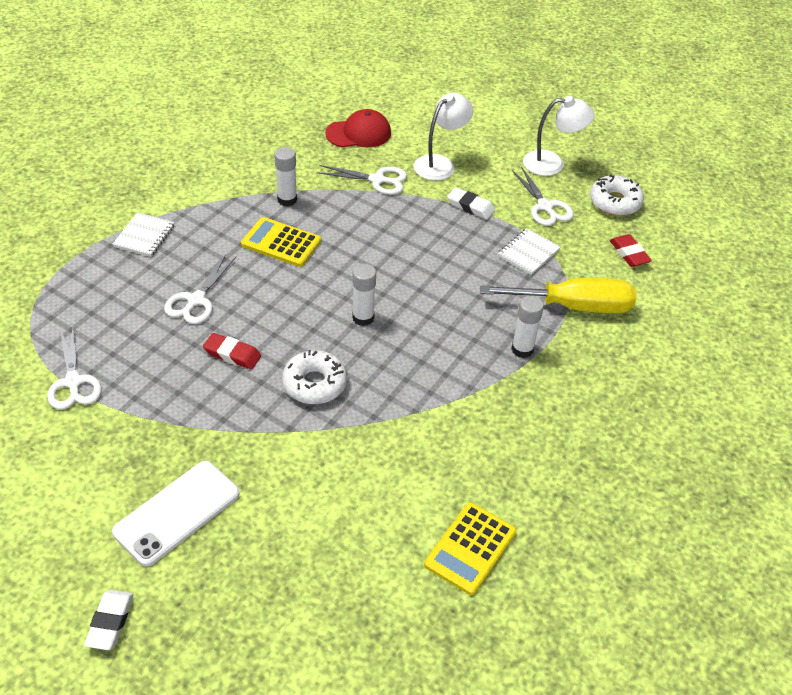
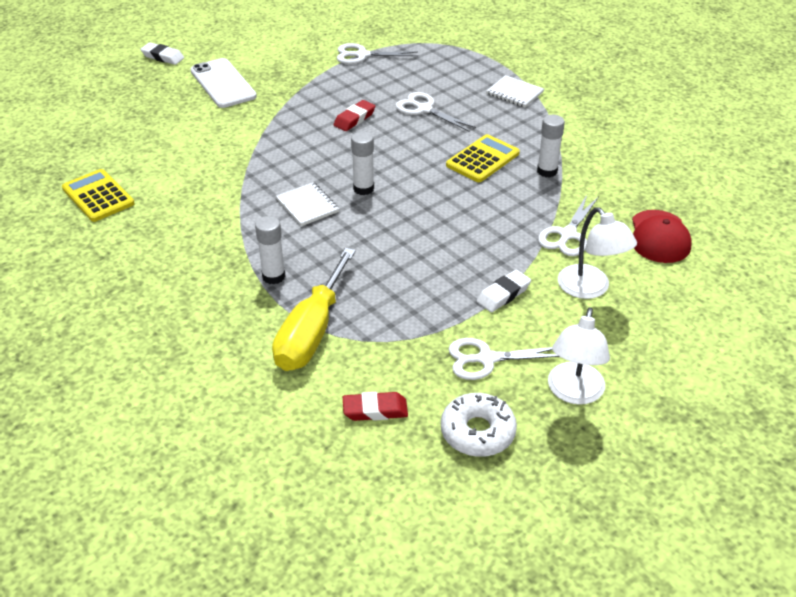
camera: 110 degrees right, 5 degrees down
white donut [282,350,347,404] -> none
white notebook [498,228,560,275] -> white notebook moved to [276,182,339,226]

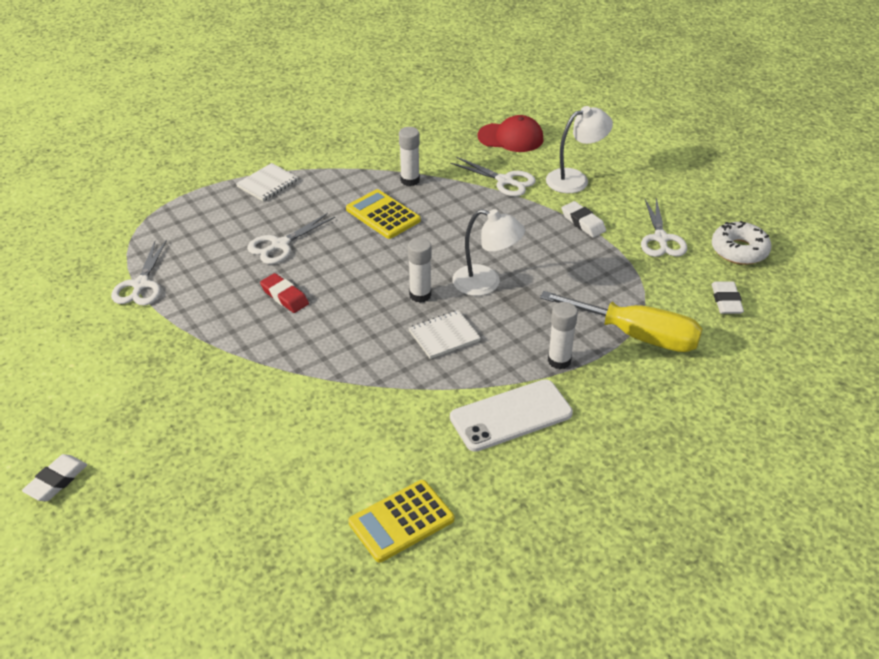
camera: 85 degrees left, 0 degrees up
white phone [190,58,257,108] -> white phone moved to [450,379,573,452]
red eraser [343,392,408,421] -> white eraser [712,281,744,314]
white lamp [548,307,610,405] -> white lamp moved to [452,209,525,296]

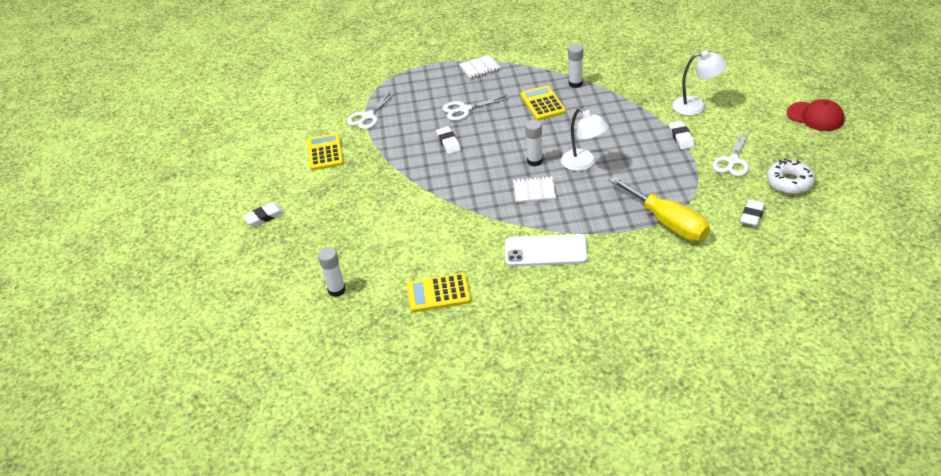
camera: 30 degrees right, 0 degrees up
red eraser [260,273,309,313] -> white eraser [436,126,461,154]
white scissors [450,157,536,197] -> none
red cap [478,115,544,152] -> red cap moved to [787,99,844,131]
white glue stick [548,302,578,369] -> white glue stick moved to [318,247,346,297]
none -> yellow calculator [307,133,344,171]

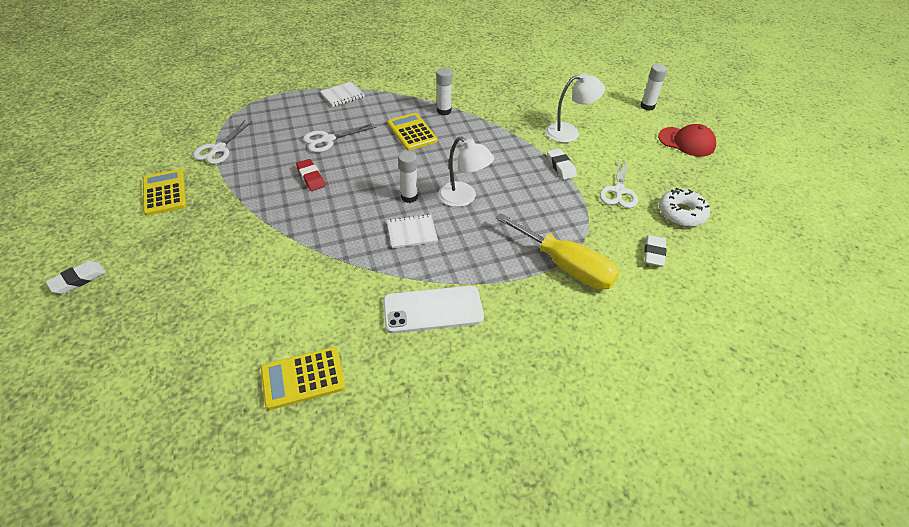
camera: 15 degrees left, 5 degrees up
white glue stick [318,247,346,297] -> white glue stick moved to [640,64,667,111]
white eraser [436,126,461,154] -> red eraser [296,159,325,191]

